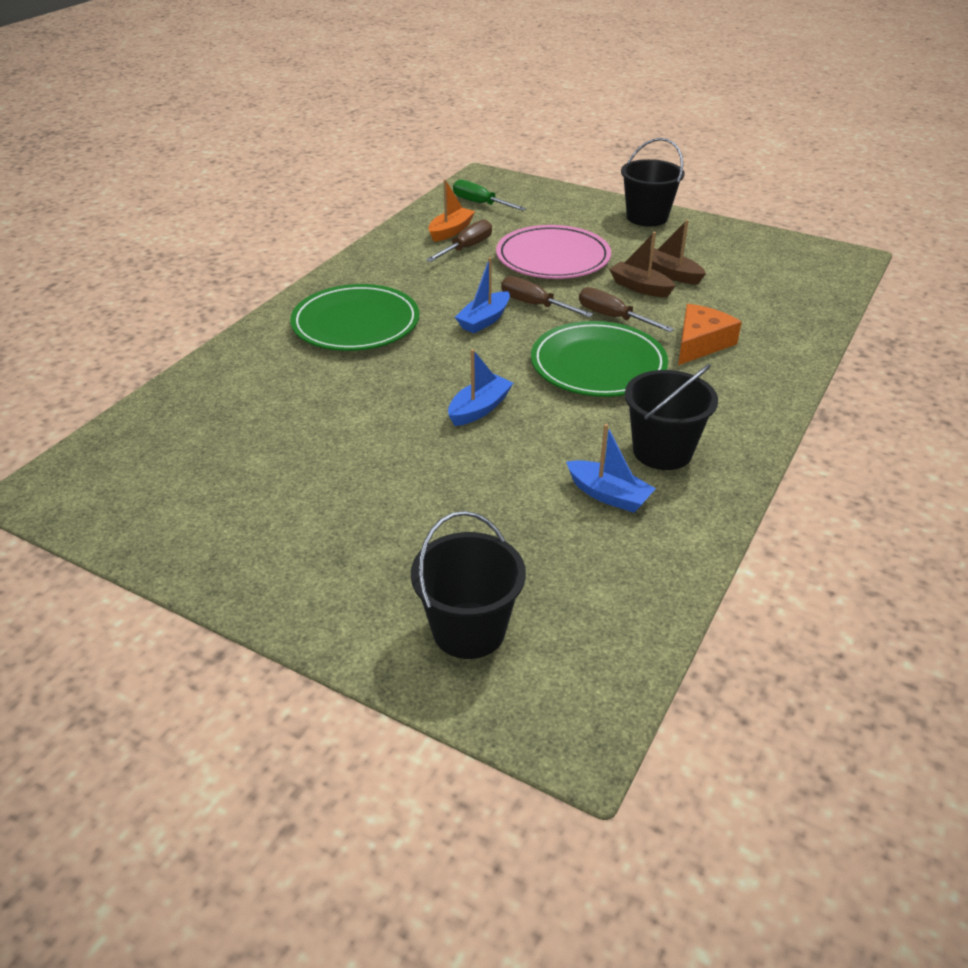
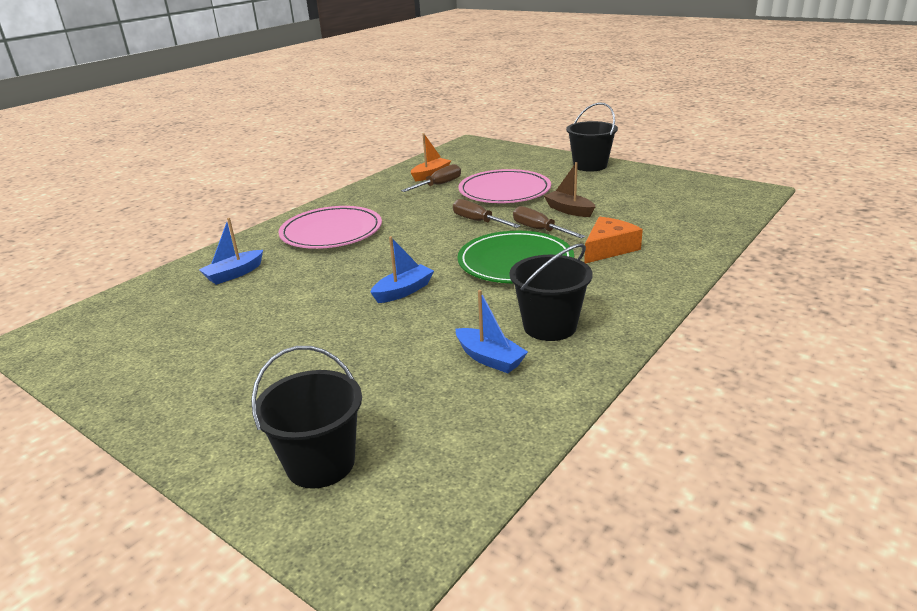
camera: 10 degrees right, 10 degrees down
green plate [290,284,420,351] -> pink plate [279,206,382,249]
green screwdriver [453,179,526,211] -> none
blue boat [455,257,510,333] -> blue boat moved to [199,218,263,285]
brown boat [648,220,706,285] -> none

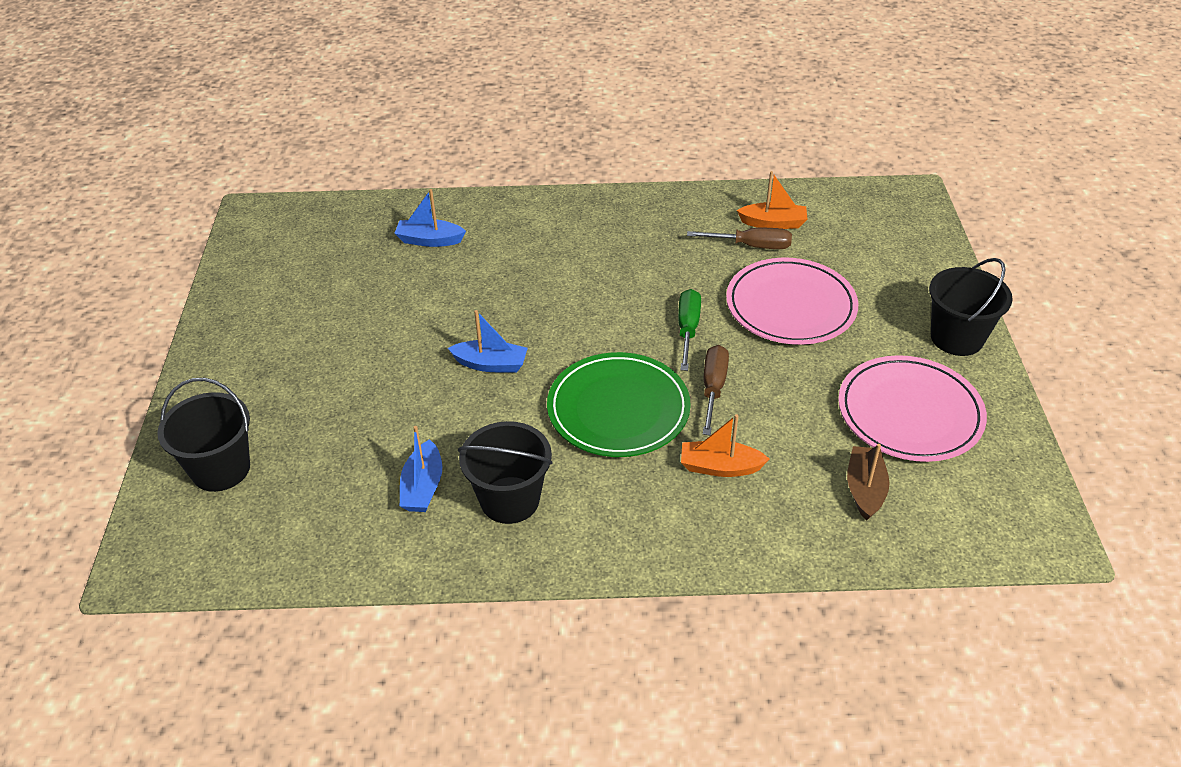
camera: 50 degrees right, 15 degrees up
pink plate [279,206,382,249] -> pink plate moved to [838,355,987,462]
brown screwdriver [453,199,521,228] -> green screwdriver [678,289,701,371]
brown boat [544,162,595,217] -> brown boat moved to [847,444,889,521]
orange cheese [584,216,643,263] -> orange boat [681,414,769,477]

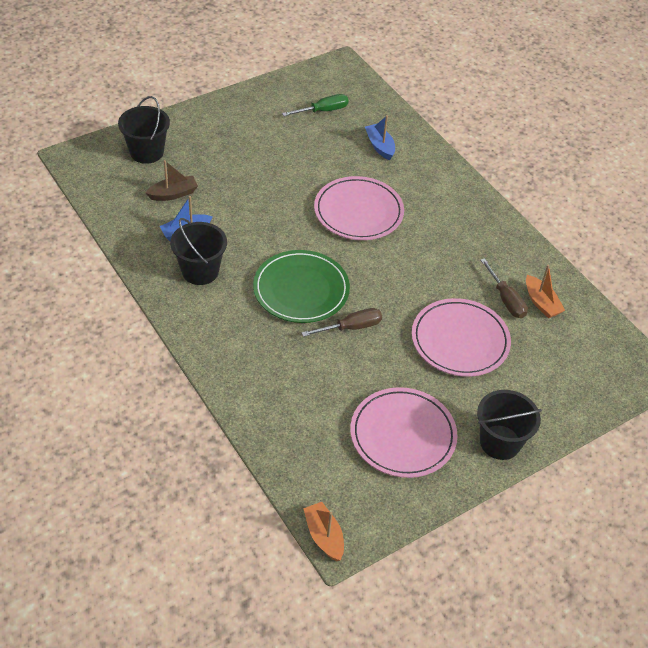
camera: 55 degrees right, 5 degrees up
blue boat [448,310,528,373] -> none
green screwdriver [678,289,701,371] -> green screwdriver moved to [282,94,349,116]
orange boat [681,414,769,477] -> orange boat moved to [303,502,344,561]
brown boat [847,444,889,521] -> brown boat moved to [145,160,198,201]
none -> pink plate [314,176,404,240]

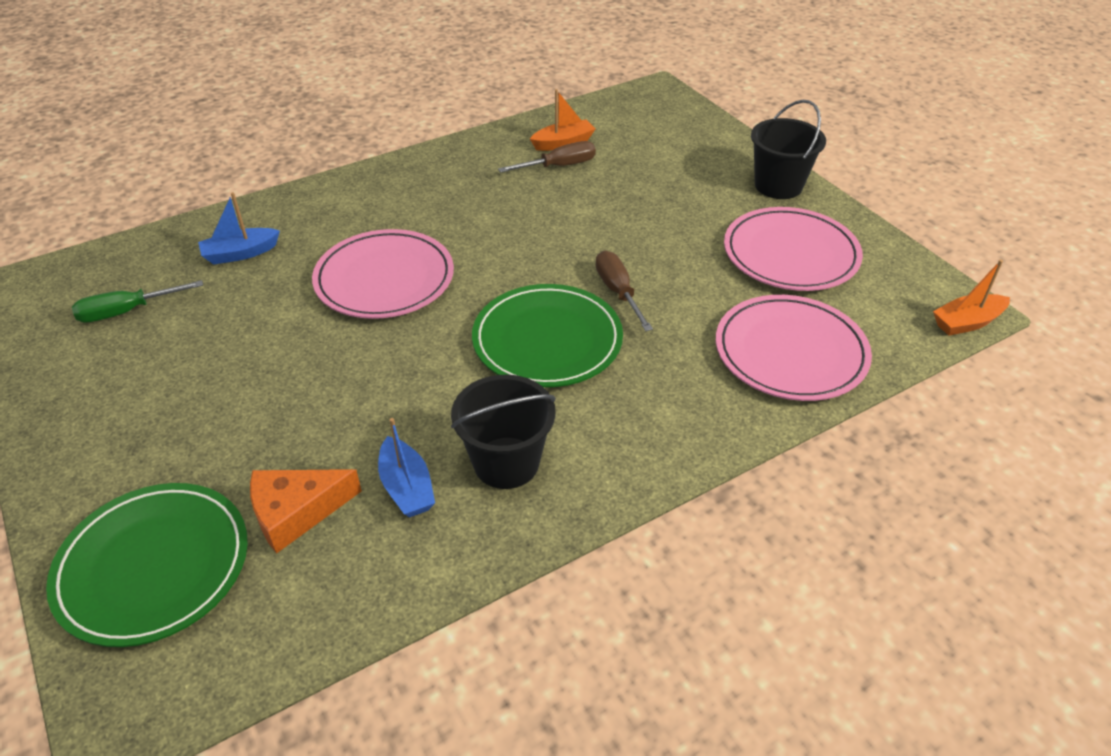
camera: 85 degrees left, 5 degrees down
black bucket [118,96,170,164] -> green plate [46,483,248,647]
brown boat [145,160,198,201] -> orange cheese [250,469,362,554]
green screwdriver [282,94,349,116] -> green screwdriver turned 90 degrees counterclockwise [72,280,203,323]
pink plate [412,298,511,377] -> pink plate moved to [716,295,872,401]

